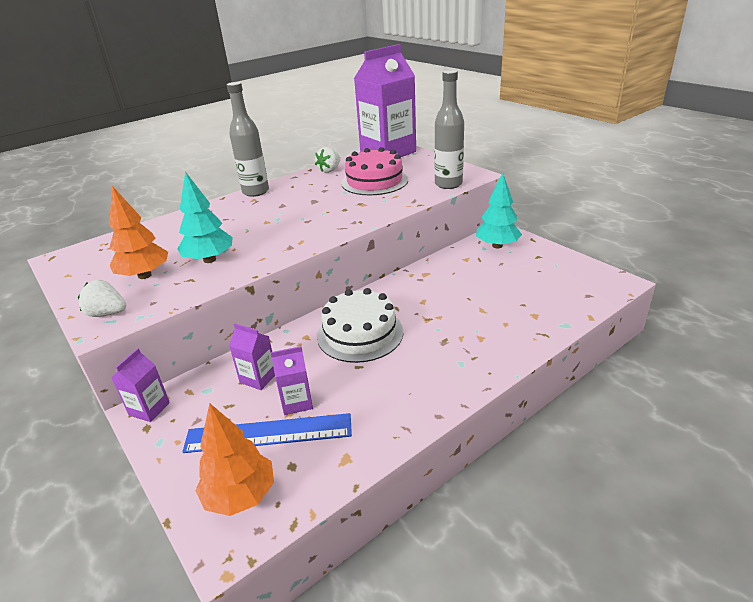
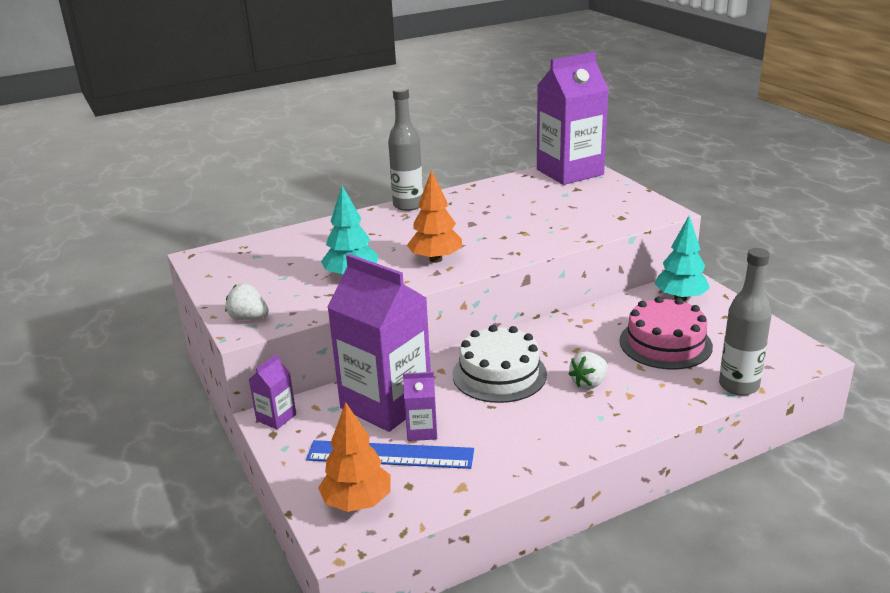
camera: 10 degrees right, 5 degrees down
orange tree [109,186,168,279] -> orange tree moved to [407,170,462,263]
purple carton [229,323,275,390] -> purple carton [327,254,431,432], size x2.35
white strawberry [315,147,341,173] -> white strawberry moved to [568,351,608,389]
pink cake [341,147,408,195] -> pink cake moved to [619,296,713,369]
grey bottle [434,70,464,189] -> grey bottle moved to [719,248,772,396]

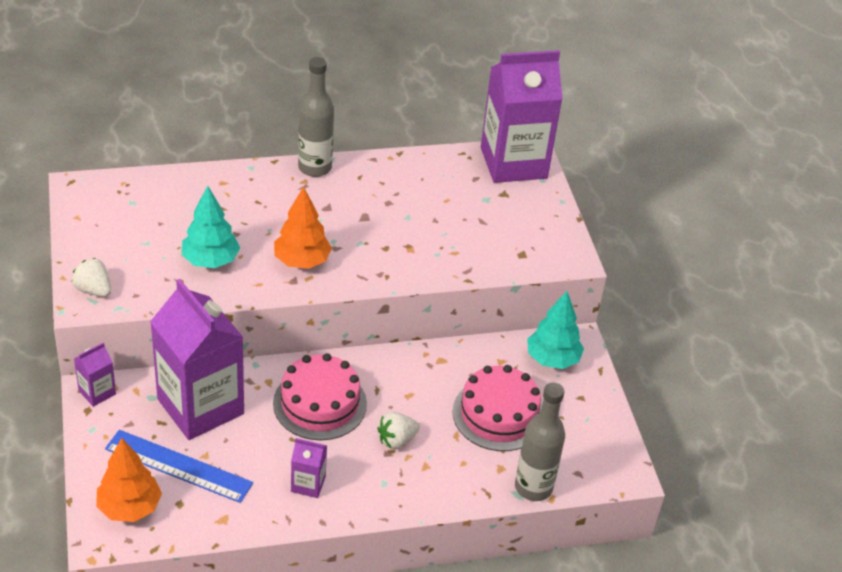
camera: 10 degrees right, 15 degrees up
purple carton [403,372,437,441] -> purple carton moved to [291,438,327,498]
white cake [452,325,547,403] -> pink cake [273,353,367,440]

